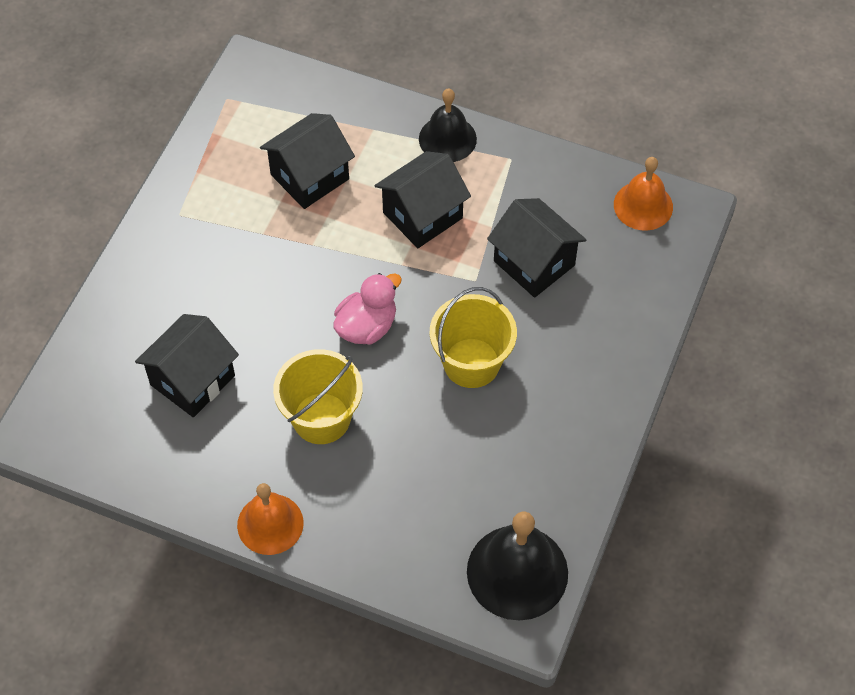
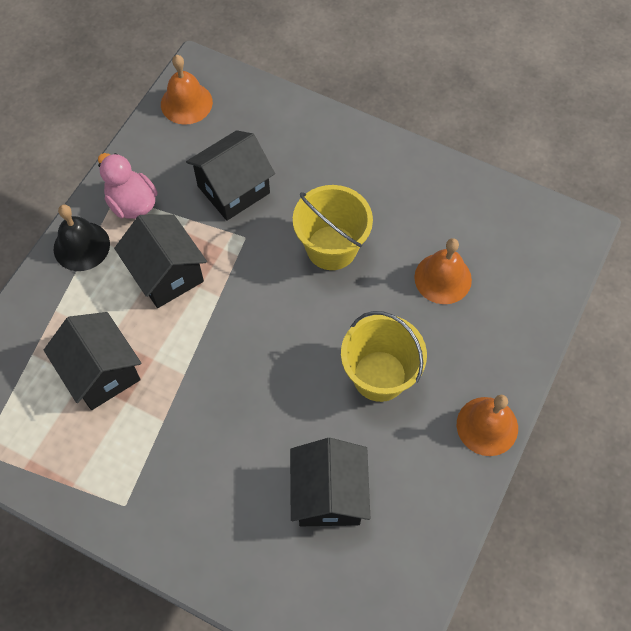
camera: 85 degrees left, 5 degrees up
black house [135,314,239,418] -> black house turned 45 degrees clockwise [290,438,370,526]
pink duck [333,273,402,345] -> pink duck moved to [98,153,158,219]
black bell [467,512,568,621] -> none
none -> orange bell [414,238,472,304]

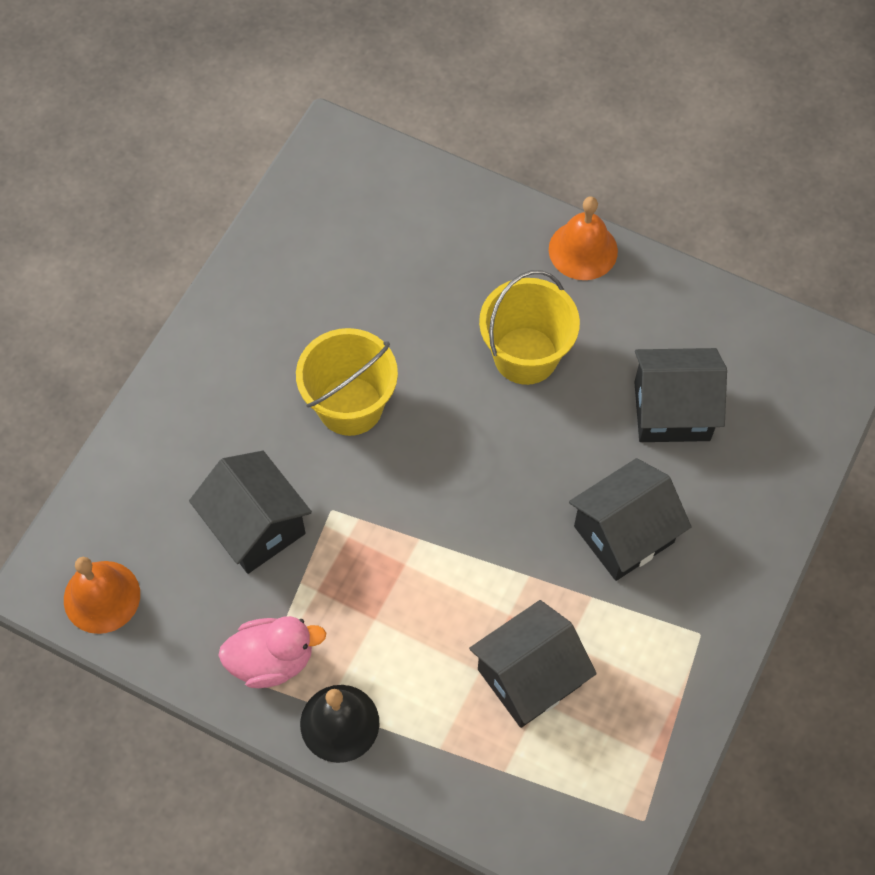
camera: 90 degrees left, 0 degrees up
pink duck [98,153,158,219] -> pink duck turned 150 degrees counterclockwise [218,616,327,688]
black house [114,215,207,308] -> black house moved to [569,458,691,581]
orange bell [414,238,472,304] -> none

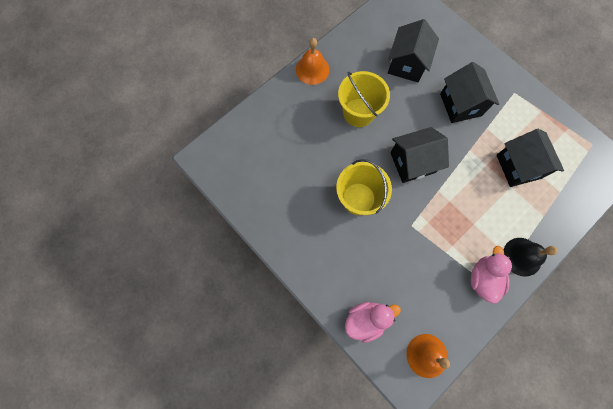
camera: 70 degrees left, 10 degrees up
black house [189,451,312,574] -> black house moved to [390,127,449,183]
none -> pink duck [345,302,401,343]

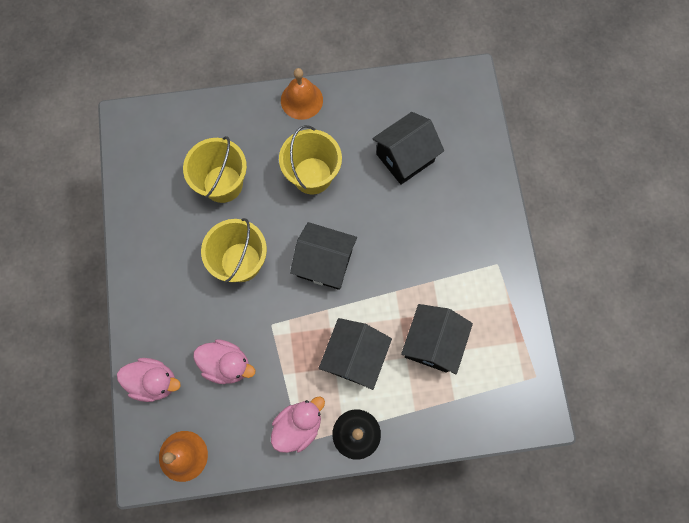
camera: 35 degrees right, 0 degrees up
black house [440,62,499,123] -> black house moved to [319,318,392,390]
none -> yellow bucket [183,136,247,203]
none -> pink duck [193,339,255,384]

